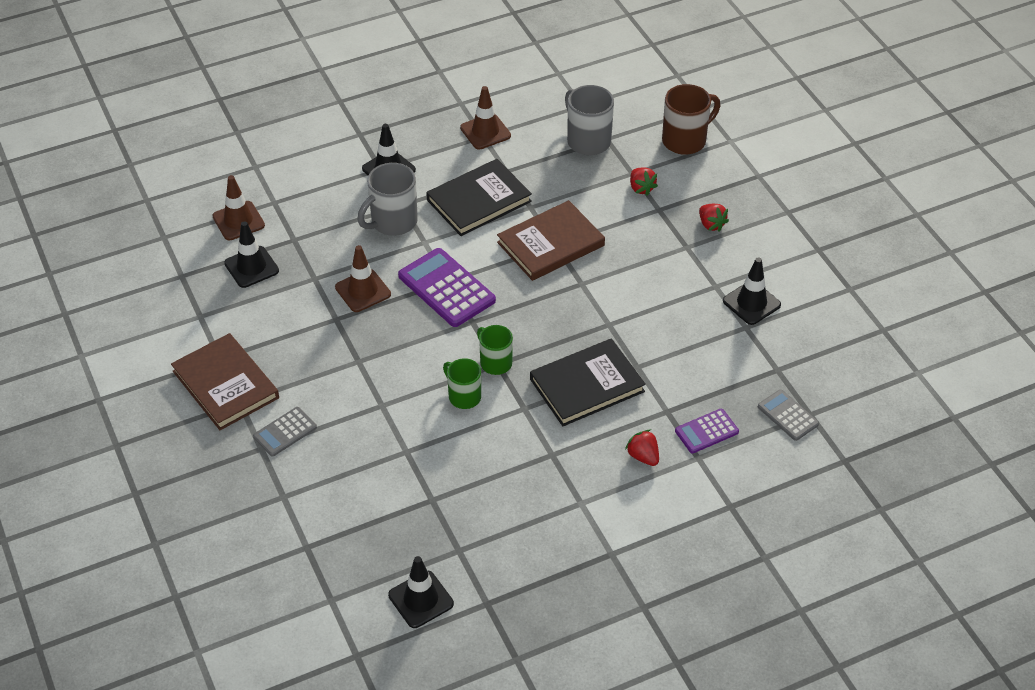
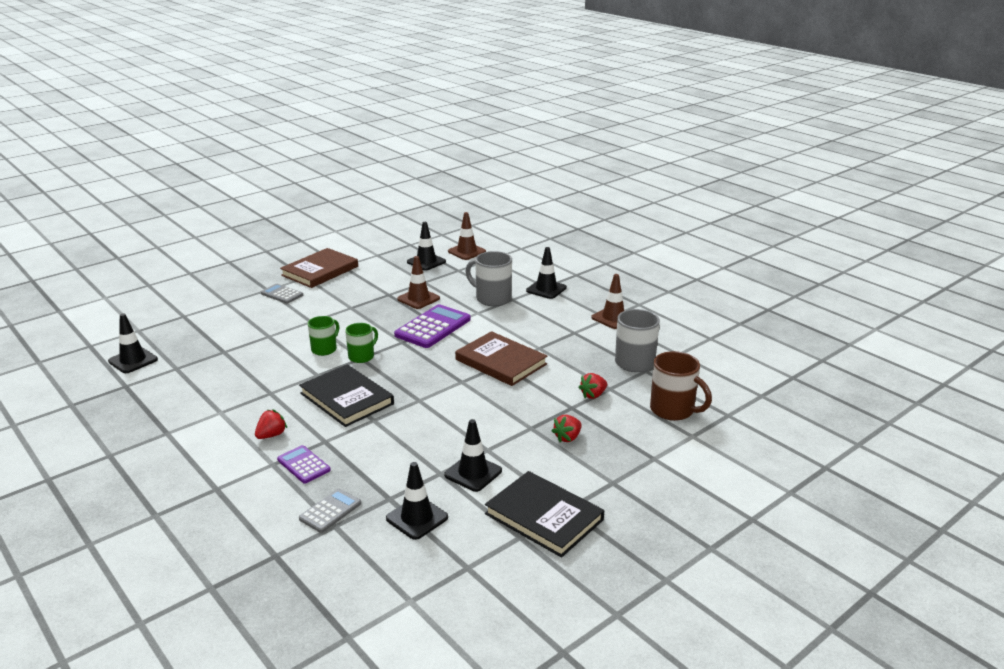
camera: 75 degrees right, 20 degrees down
black book [426,159,532,236] -> black book moved to [485,471,604,558]
none -> black traffic cone [386,462,448,540]

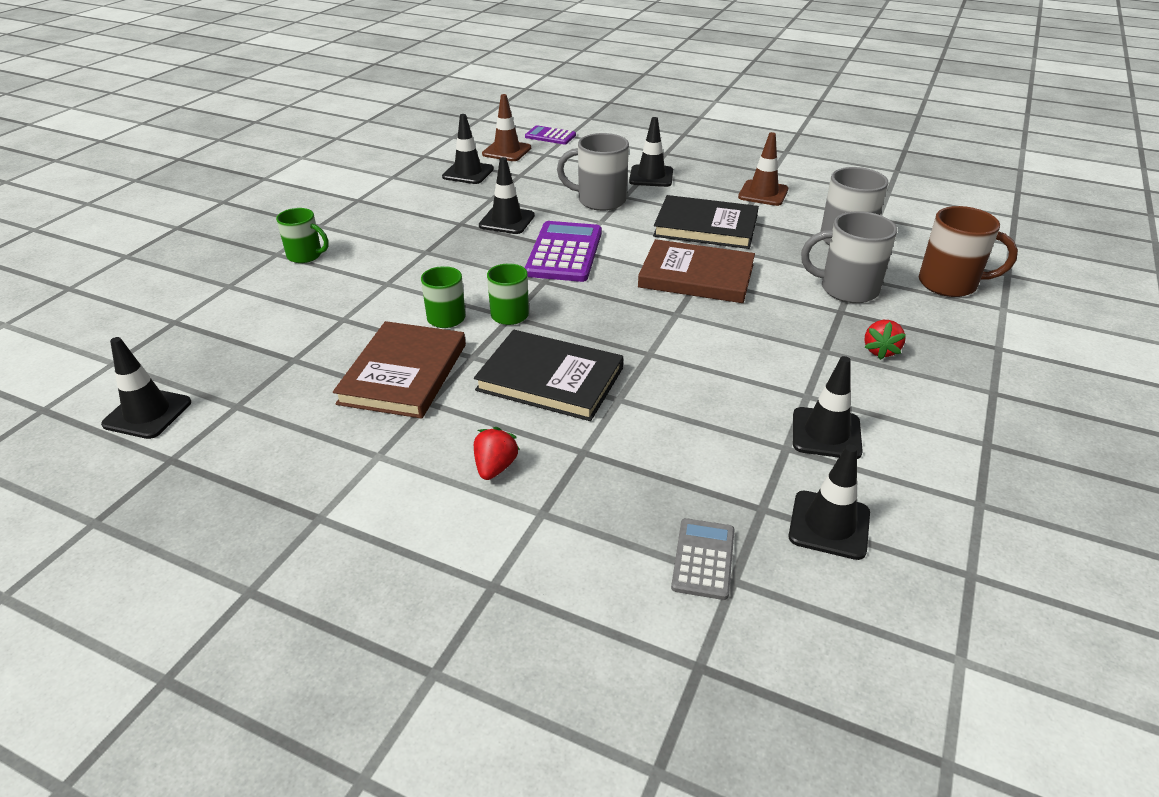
camera: 25 degrees left, 10 degrees up
grey calculator [261,284,303,304] -> green mug [276,208,329,263]
purple calculator [277,445,331,484] -> purple calculator moved to [525,125,576,145]
brown book [280,248,358,288] -> brown book moved to [333,321,466,419]
brown traffic cone [397,256,440,309] -> black traffic cone [479,157,535,234]
black book [485,471,604,558] -> black book moved to [653,195,759,249]
red strawberry [578,373,607,399] -> grey mug [801,211,897,303]

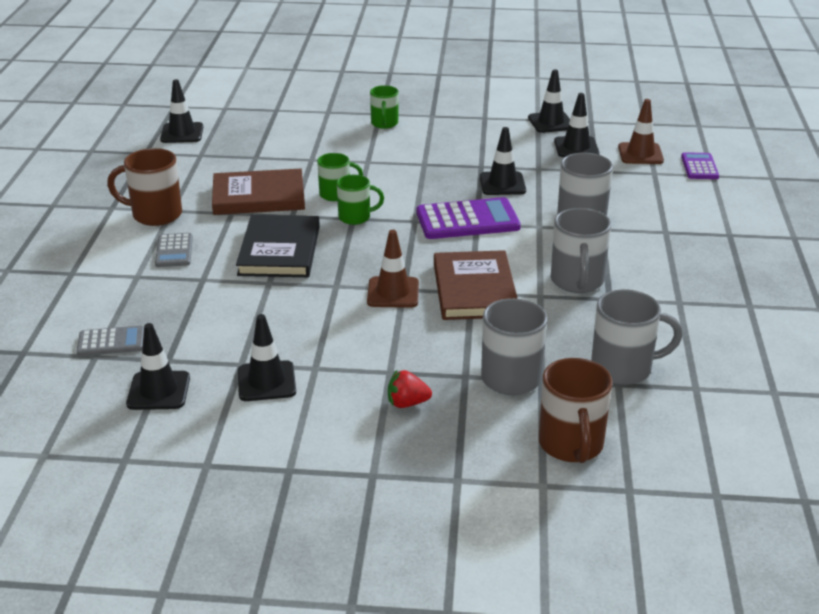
camera: 70 degrees right, 5 degrees down
red strawberry [474,427,519,480] -> grey calculator [155,233,193,267]
black traffic cone [629,117,673,187] -> black traffic cone moved to [528,69,570,133]
black book [653,195,759,249] -> grey mug [551,208,611,293]
brown traffic cone [738,132,788,206] -> brown traffic cone moved to [367,230,419,308]
none -> brown mug [107,148,182,226]

